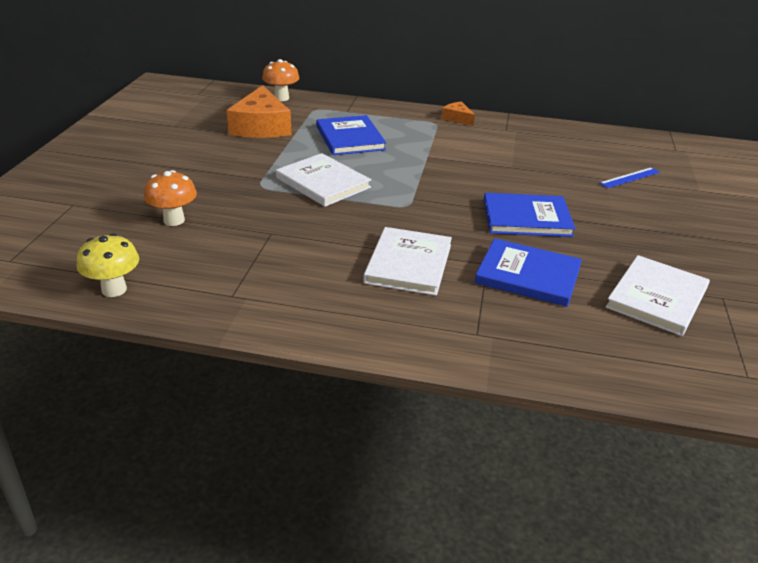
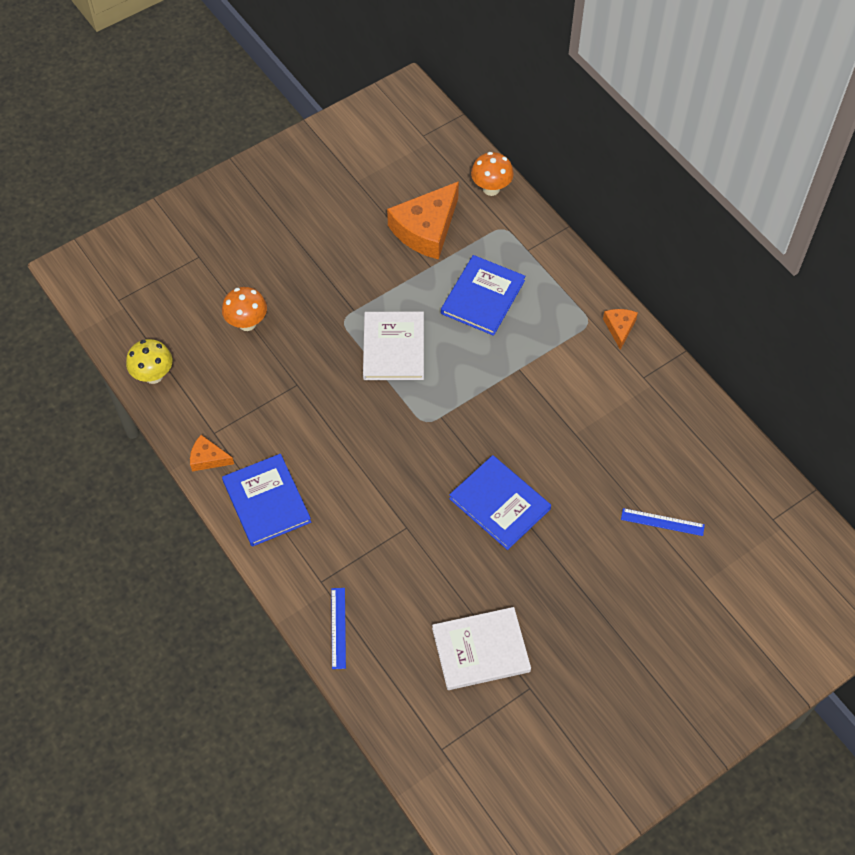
camera: 45 degrees right, 25 degrees up
white book [363,227,452,296] -> none
blue book [475,238,582,307] -> blue book moved to [222,454,311,547]
none -> orange cheese [190,435,234,471]
none -> blue ruler [331,588,346,669]

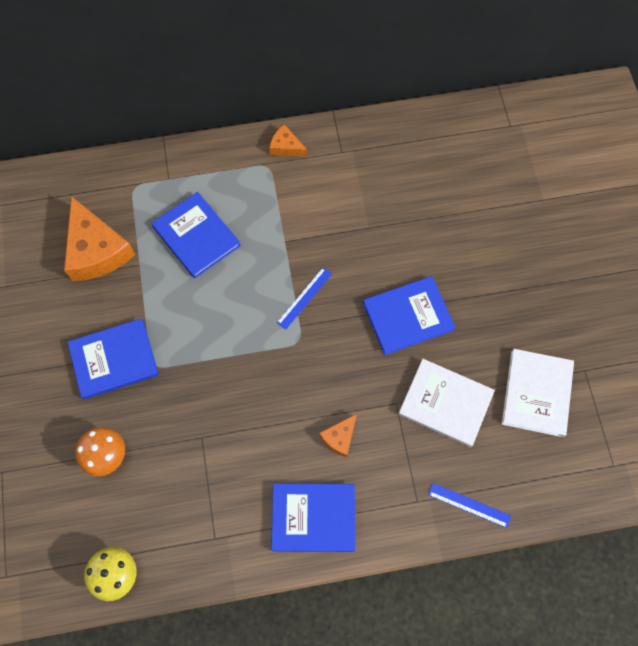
camera: 65 degrees left, 10 degrees up
orange cheese [190,435,234,471] -> orange cheese moved to [319,414,357,457]
white book [363,312,424,380] -> white book moved to [398,359,495,447]
orange mushroom [471,152,514,196] -> none
blue ruler [621,508,705,536] -> blue ruler moved to [277,267,332,330]
none -> blue book [68,318,159,399]

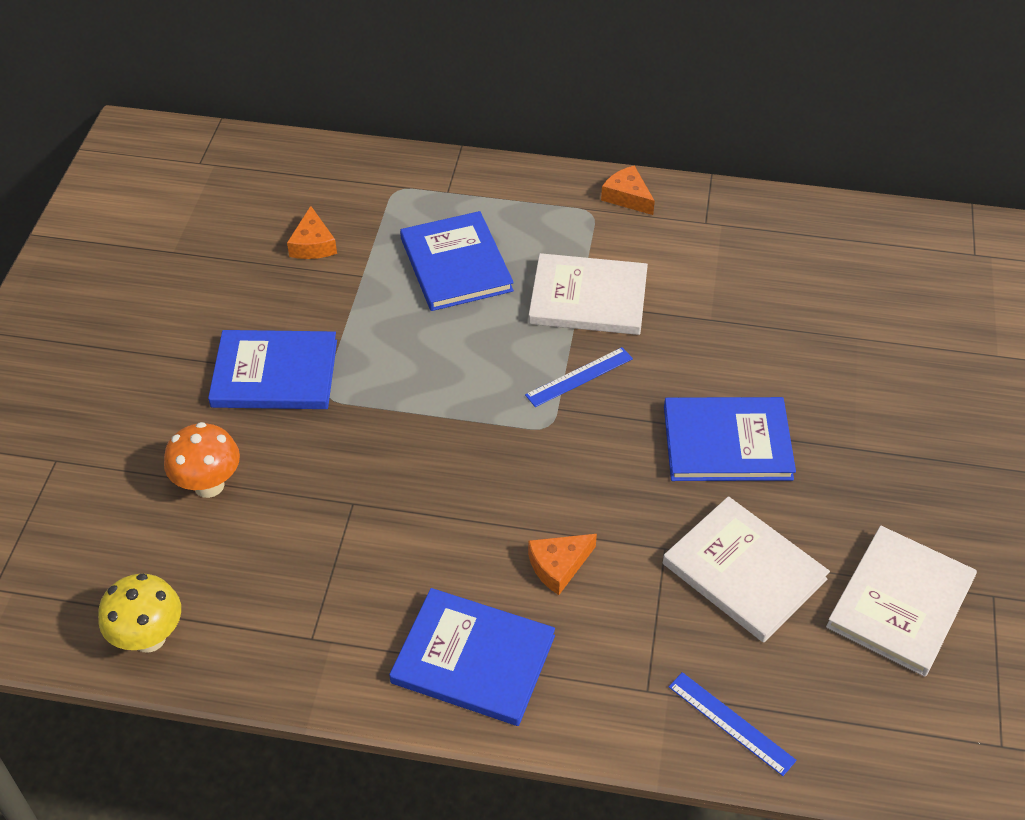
camera: 20 degrees right, 20 degrees down
orange cheese [64,196,135,281] -> orange cheese [287,206,337,259], size x0.49
none -> white book [528,253,648,335]

